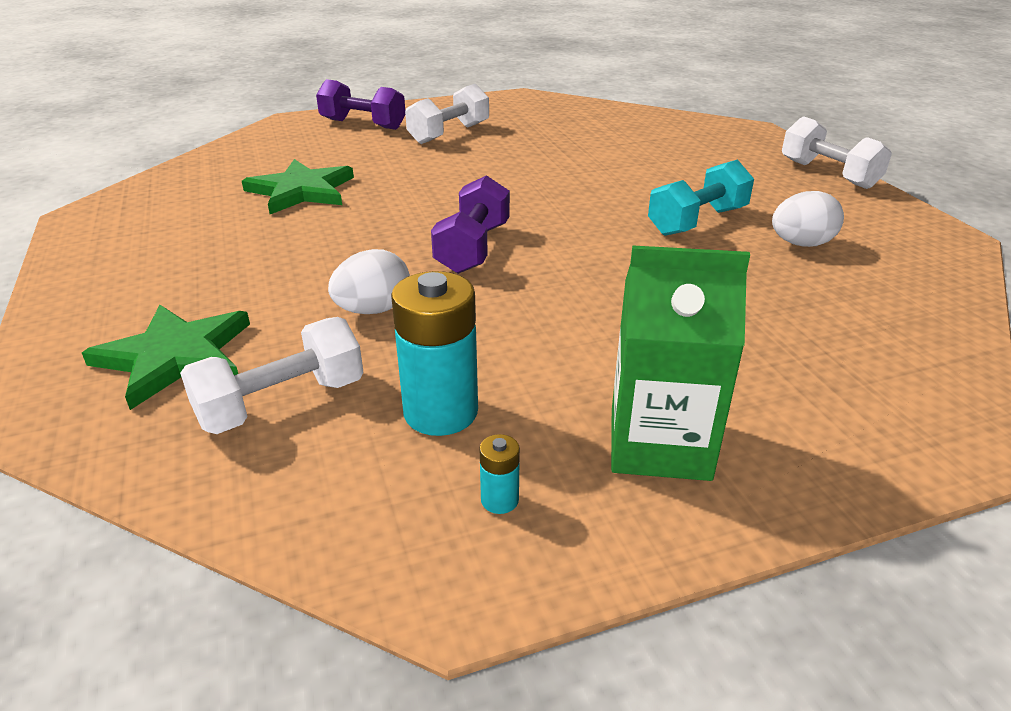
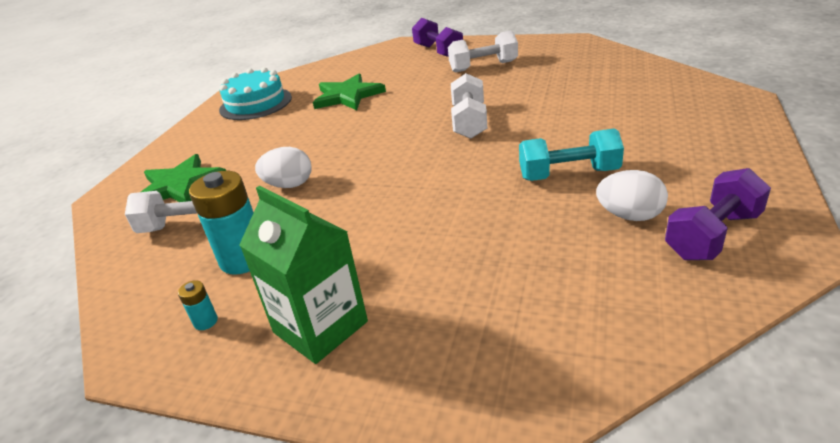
camera: 40 degrees right, 0 degrees up
purple dumbbell [431,175,510,274] -> purple dumbbell moved to [665,168,771,260]
white dumbbell [782,116,892,189] -> white dumbbell moved to [451,73,487,139]
none -> turquoise cake [219,67,292,120]

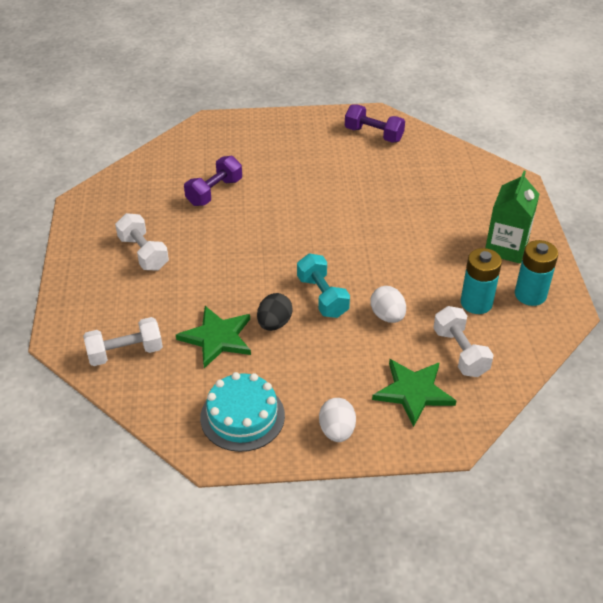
camera: 115 degrees left, 10 degrees up
turquoise battery [178,280,218,330] -> turquoise battery [515,240,558,306], size x2.25
purple dumbbell [412,18,463,57] -> purple dumbbell moved to [184,156,242,206]
white dumbbell [451,73,487,139] -> white dumbbell moved to [83,317,163,366]
turquoise dumbbell [519,128,624,181] -> turquoise dumbbell moved to [297,253,350,318]
white egg [596,170,668,221] -> white egg moved to [319,398,356,442]
none -> black egg [257,293,292,331]

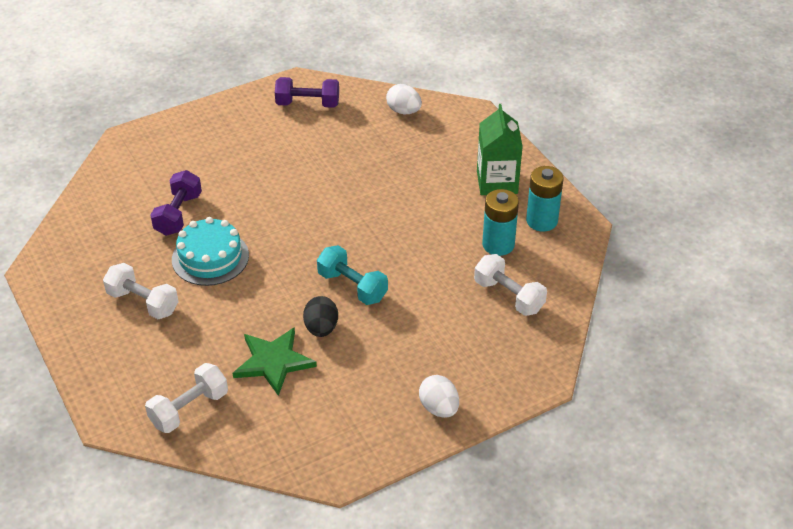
camera: 25 degrees left, 0 degrees up
turquoise cake [200,372,285,452] -> turquoise cake moved to [172,217,249,286]
white egg [371,286,406,323] -> white egg moved to [386,84,422,114]
green star [372,359,456,427] -> none

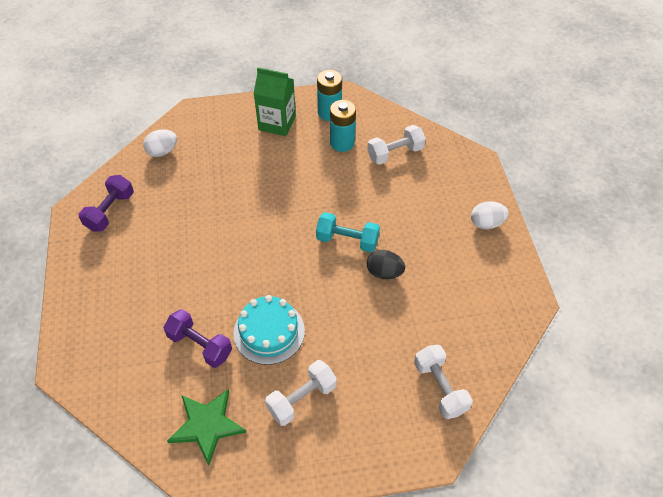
camera: 70 degrees left, 10 degrees up
green star [233,327,317,396] -> green star moved to [167,389,247,466]
turquoise dumbbell [317,245,388,305] -> turquoise dumbbell turned 45 degrees clockwise [316,212,380,253]

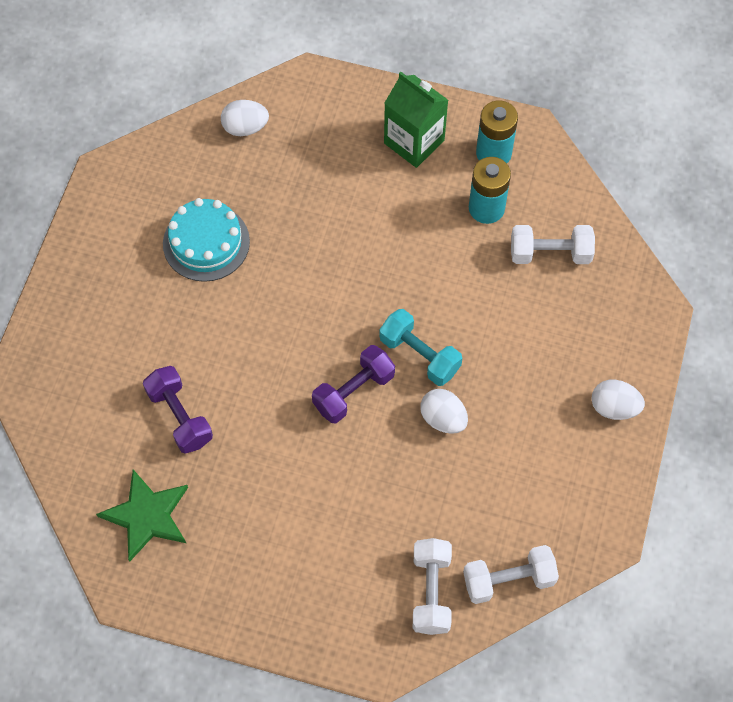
camera: 25 degrees right, 10 degrees up
purple dumbbell [79,175,134,232] -> purple dumbbell moved to [312,345,395,423]
turquoise cake [233,295,305,365] -> turquoise cake moved to [163,198,250,282]
white dumbbell [265,360,337,426] -> white dumbbell moved to [463,545,559,604]
black egg [367,250,405,279] -> white egg [420,389,468,434]

